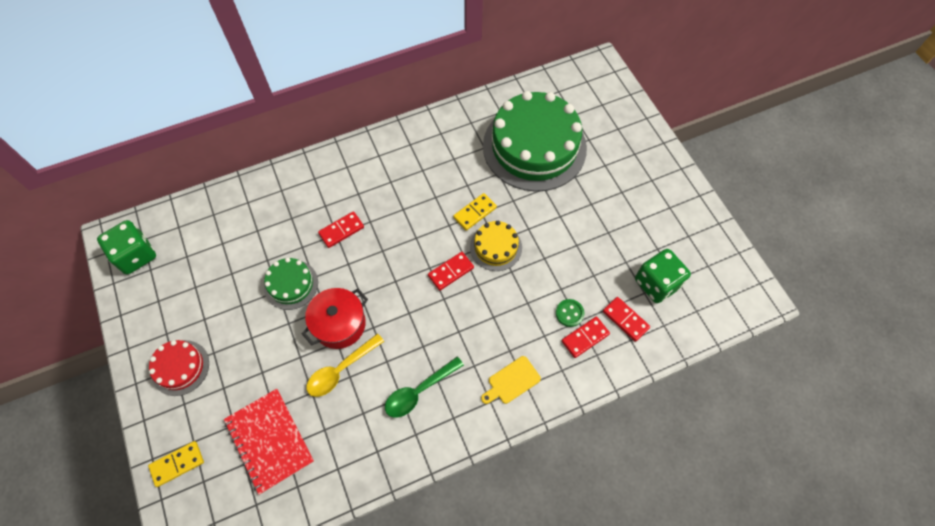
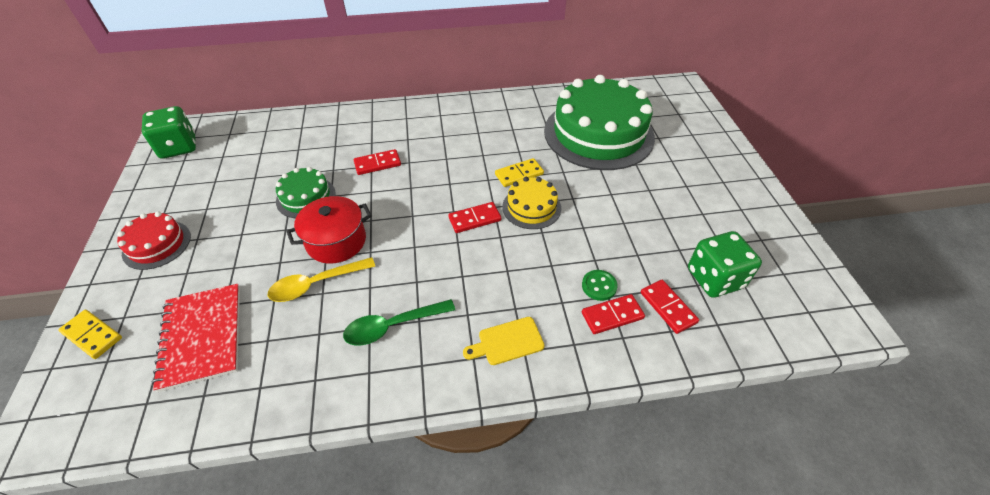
camera: 15 degrees right, 15 degrees down
yellow domino [148,441,204,487] -> yellow domino turned 45 degrees clockwise [58,310,122,359]

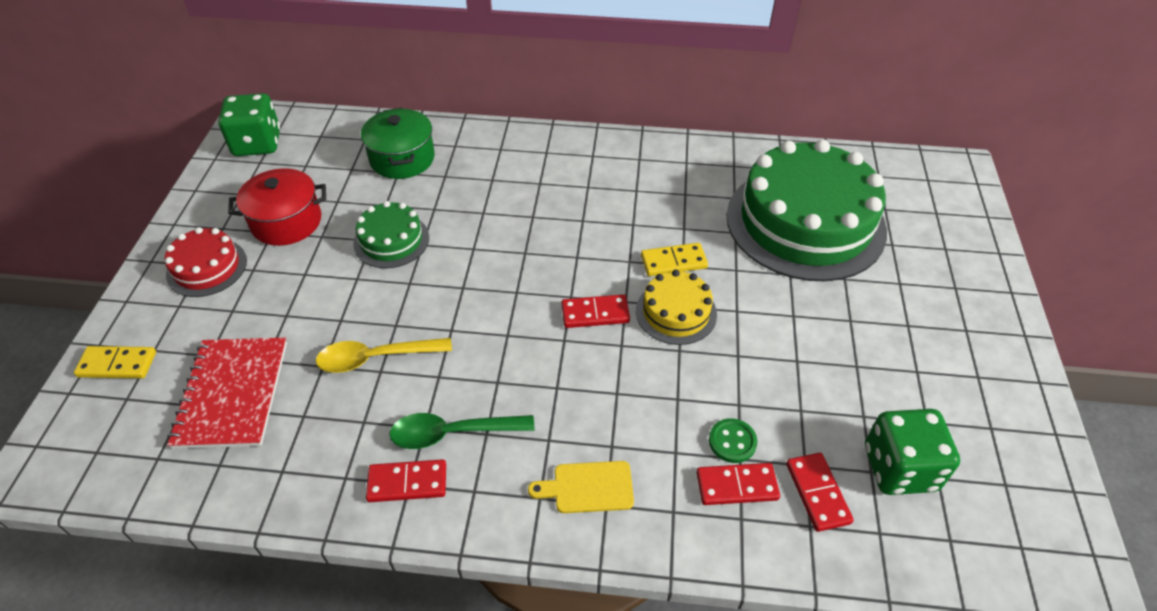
camera: 15 degrees right, 0 degrees up
yellow domino [58,310,122,359] -> yellow domino turned 45 degrees counterclockwise [74,346,156,378]
red pot [286,196,372,264] -> red pot moved to [228,168,326,246]
red domino [354,149,401,175] -> red domino moved to [366,459,446,502]
none -> green pot [361,108,435,179]

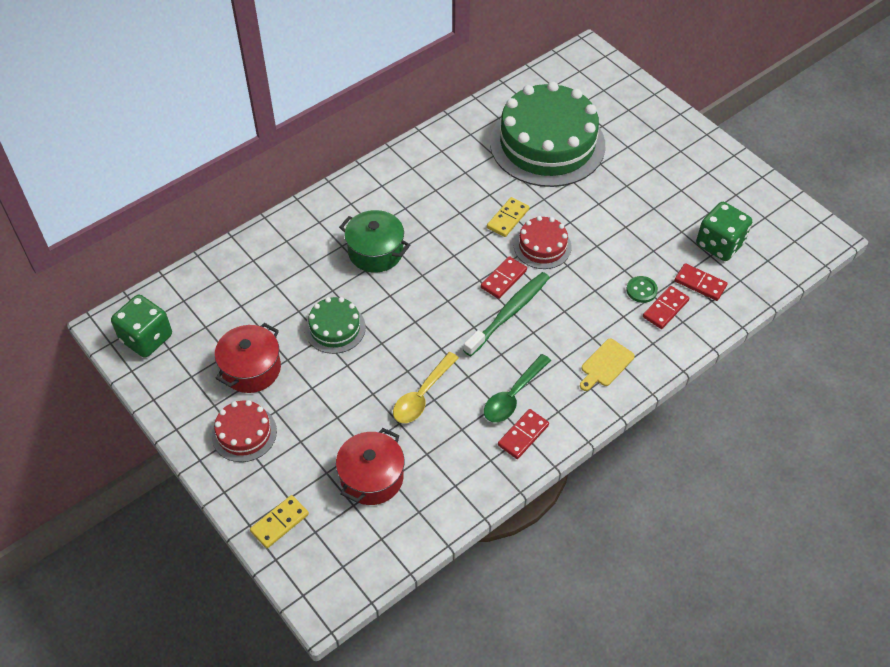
camera: 45 degrees left, 5 degrees up
red notebook [167,338,287,449] -> red pot [336,428,405,505]
green pot [361,108,435,179] -> green pot moved to [339,210,410,273]
yellow cake [636,270,717,345] -> red cake [514,216,572,269]
none -> green toothbrush [463,272,550,356]

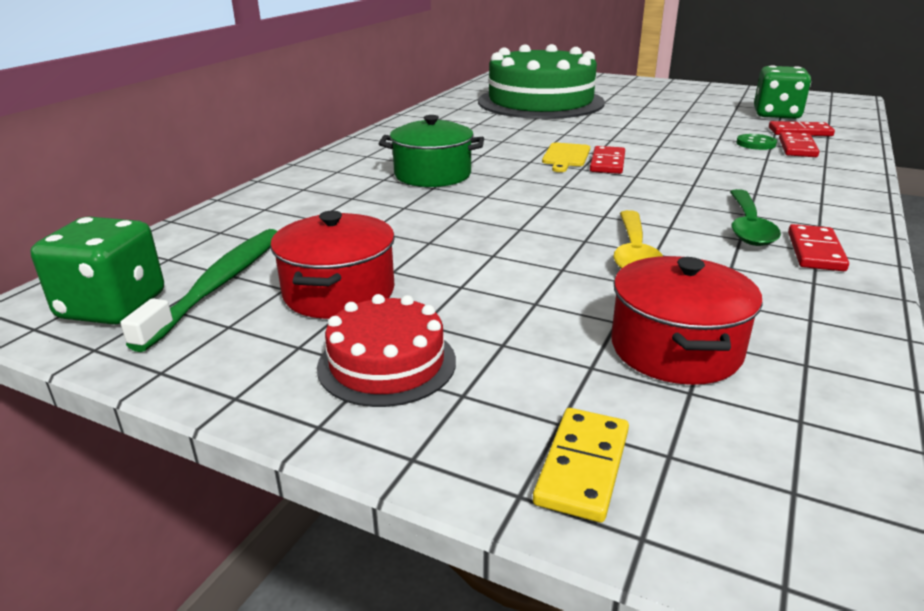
camera: 25 degrees left, 25 degrees down
green cake [305,297,366,354] -> none
green toothbrush [463,272,550,356] -> green toothbrush moved to [120,229,278,352]
yellow domino [487,197,530,237] -> none
red cake [514,216,572,269] -> none
yellow cutting board [580,339,635,391] -> yellow cutting board moved to [542,143,590,172]

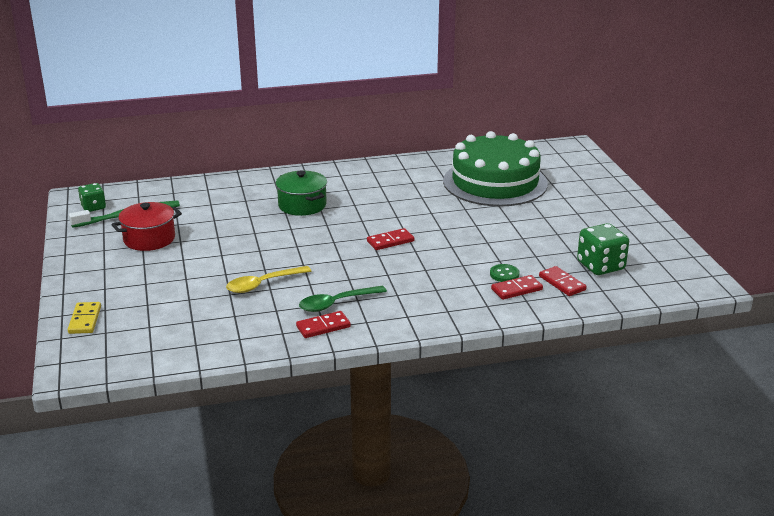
camera: 50 degrees right, 0 degrees up
green dice [31,217,164,325] -> green dice [78,183,106,212], size x0.63
red cake [317,294,456,407] -> none
yellow domino [533,408,629,523] -> yellow domino turned 75 degrees counterclockwise [68,302,101,334]
yellow cutting board [542,143,590,172] -> none
red pot [611,256,763,385] -> none

